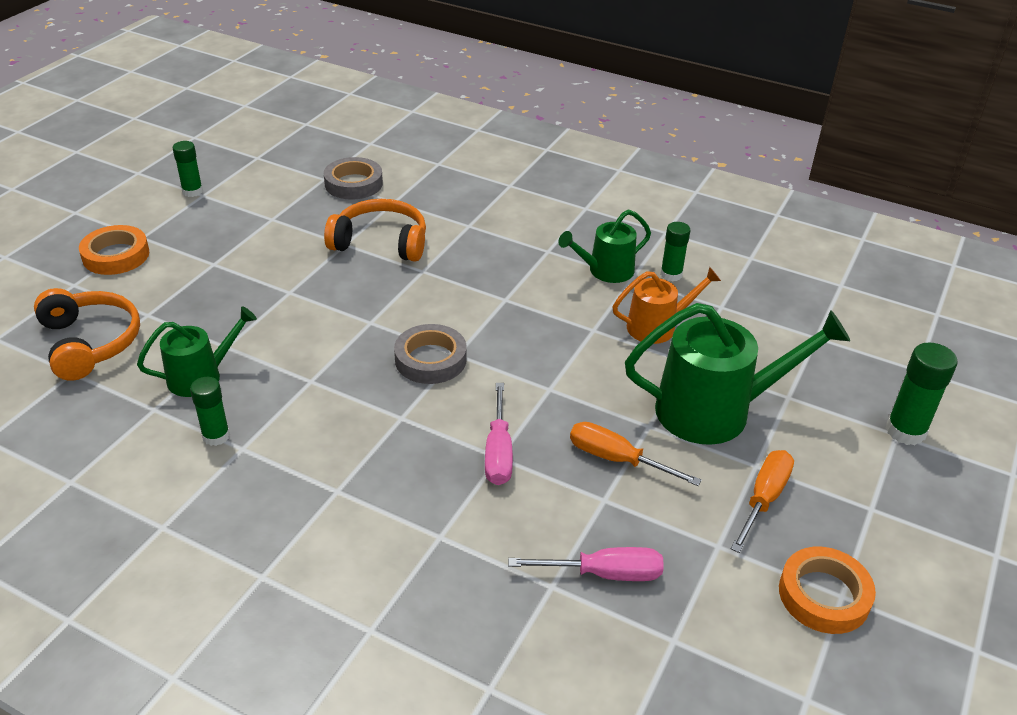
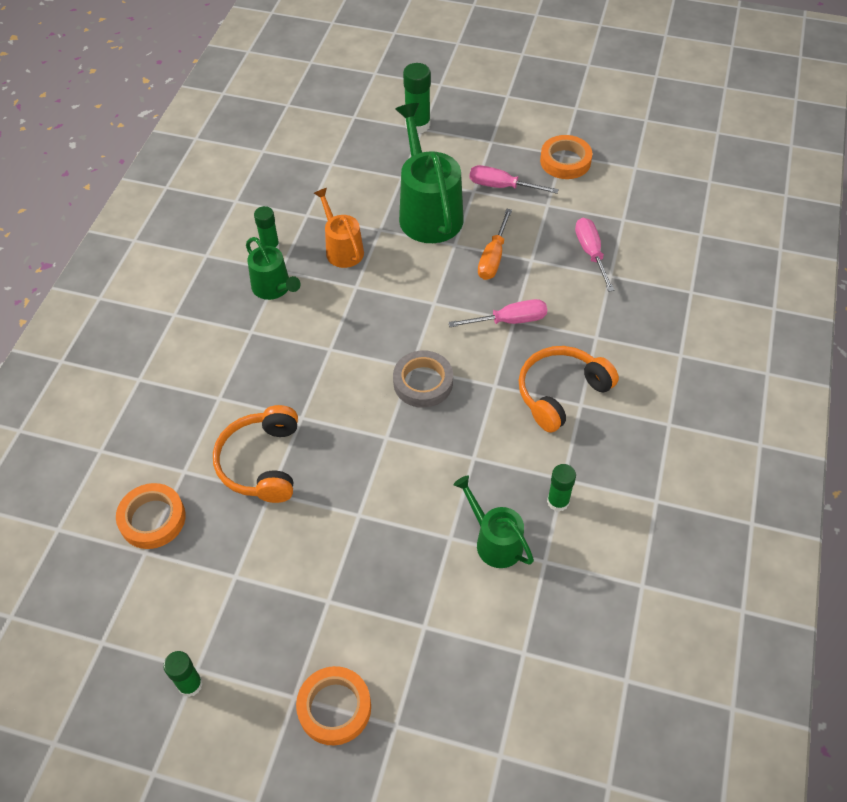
camera: 100 degrees left, 15 degrees up
orange headphones [34,288,140,381] -> orange headphones moved to [518,346,619,433]
grey tape [324,157,383,200] -> orange tape [116,483,186,549]
orange screwdriver [731,450,794,553] -> pink screwdriver [470,165,559,194]

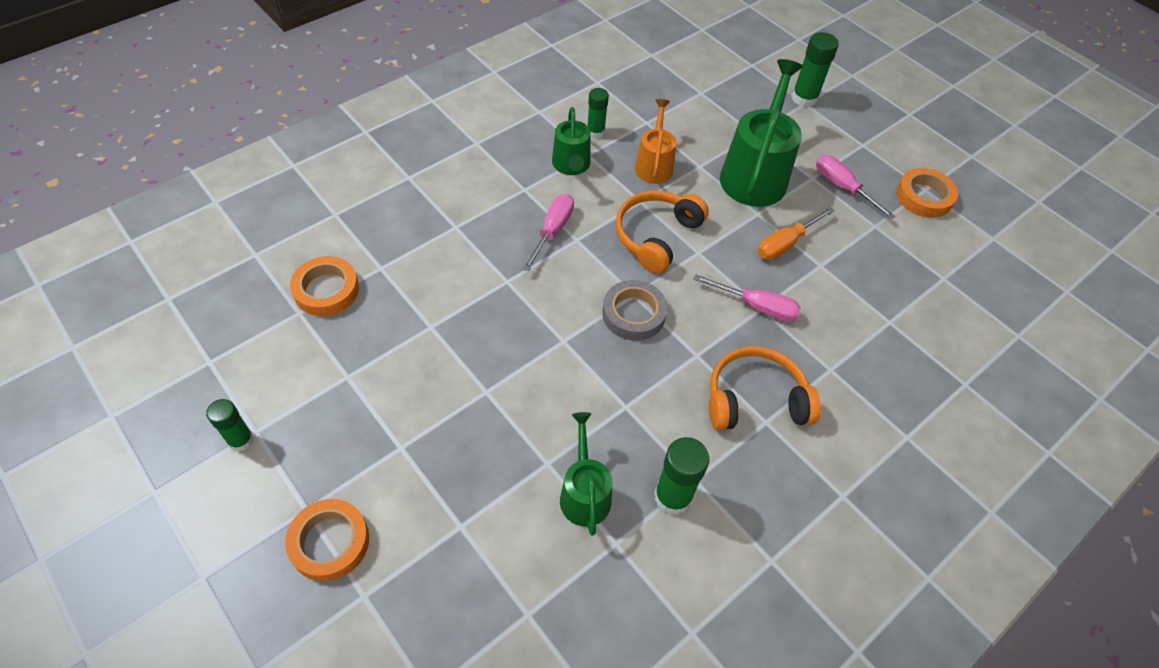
camera: 30 degrees right, 0 degrees up
orange headphones [213,405,298,503] -> orange headphones moved to [615,191,709,273]
green glue stick [547,464,576,512] -> green glue stick [654,437,709,515], size x1.50
pink screwdriver [575,218,614,292] -> pink screwdriver moved to [523,194,574,271]

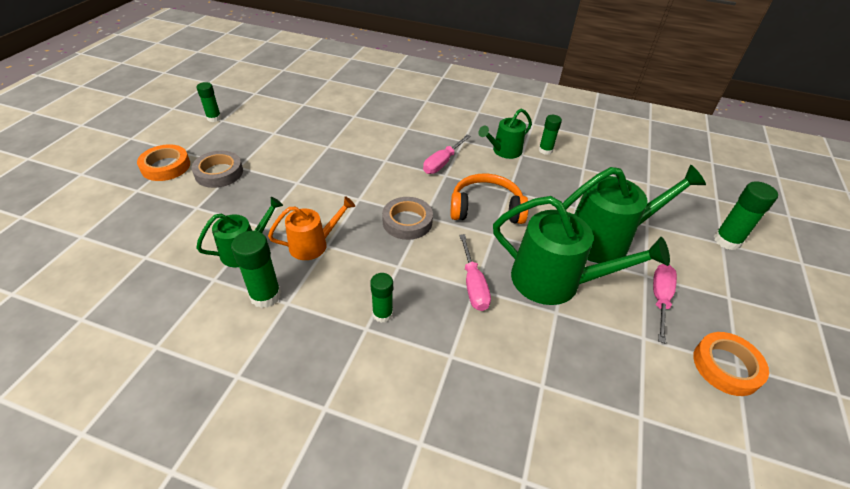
camera: 60 degrees right, 10 degrees down
orange tape [290,256,359,316] -> none
pink screwdriver [523,194,574,271] -> pink screwdriver turned 135 degrees clockwise [423,135,471,174]
orange watering can [635,99,677,184] -> orange watering can moved to [268,196,355,260]
orange headphones [709,346,821,430] -> green glue stick [370,273,393,323]
orange screwdriver [757,207,835,260] -> green watering can [493,196,670,305]
none -> grey tape [192,151,243,188]

